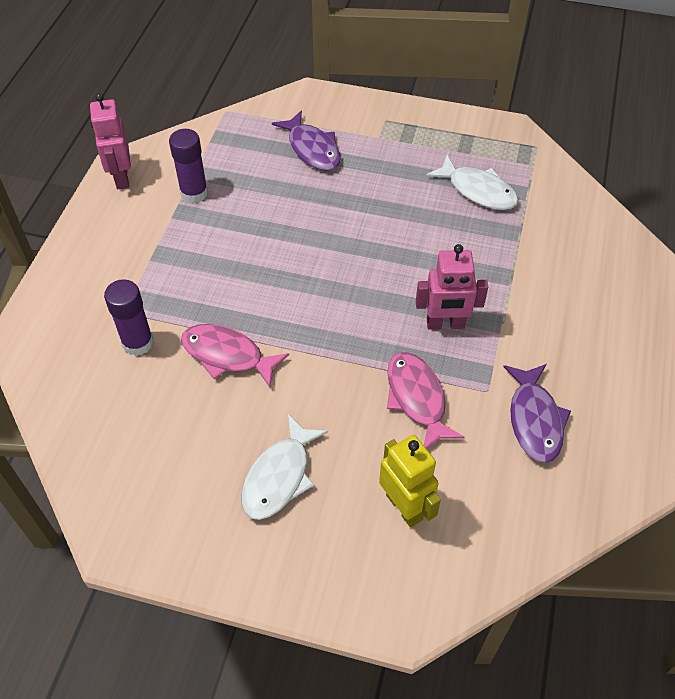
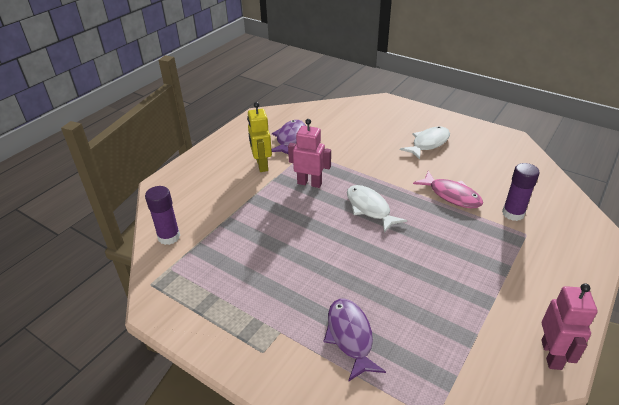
camera: 160 degrees left, 15 degrees down
purple glue stick [169,129,208,203] -> purple glue stick moved to [145,186,180,245]
yellow robot [379,435,441,528] -> yellow robot moved to [247,102,272,172]
pink fish [387,352,465,449] -> none
white fish [426,155,518,210] -> white fish moved to [347,185,407,233]

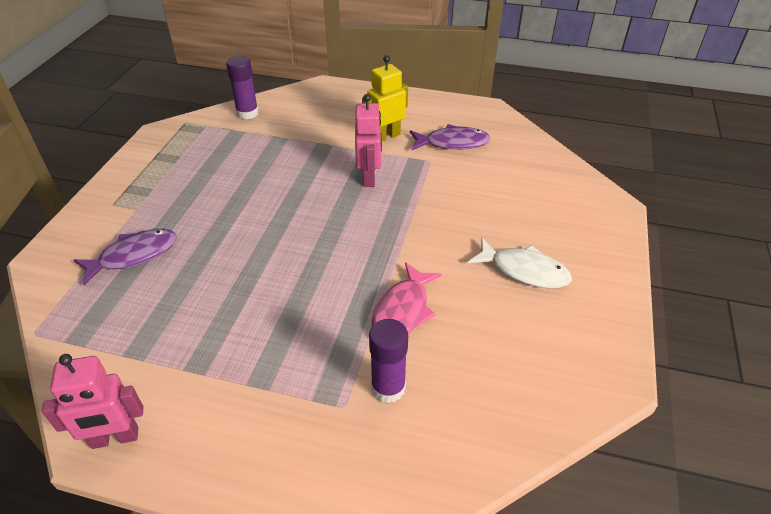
camera: 70 degrees right, 5 degrees up
white fish [347,185,407,233] -> none

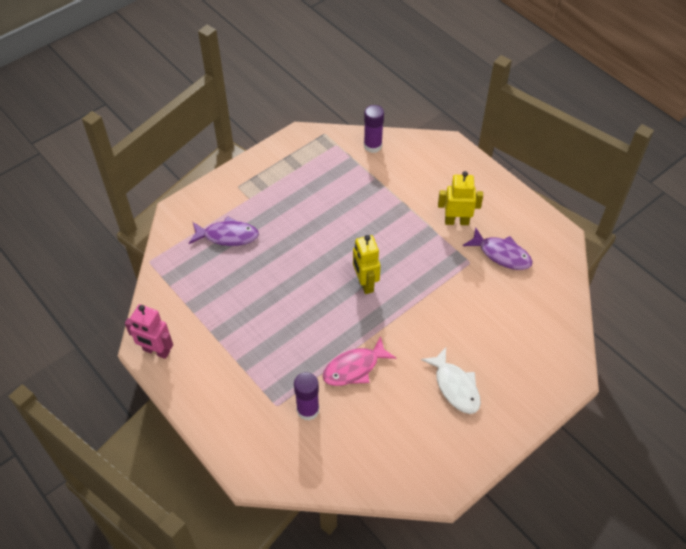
camera: 35 degrees right, 10 degrees up
pink robot [355,94,382,187] -> none
none -> yellow robot [353,235,381,294]

